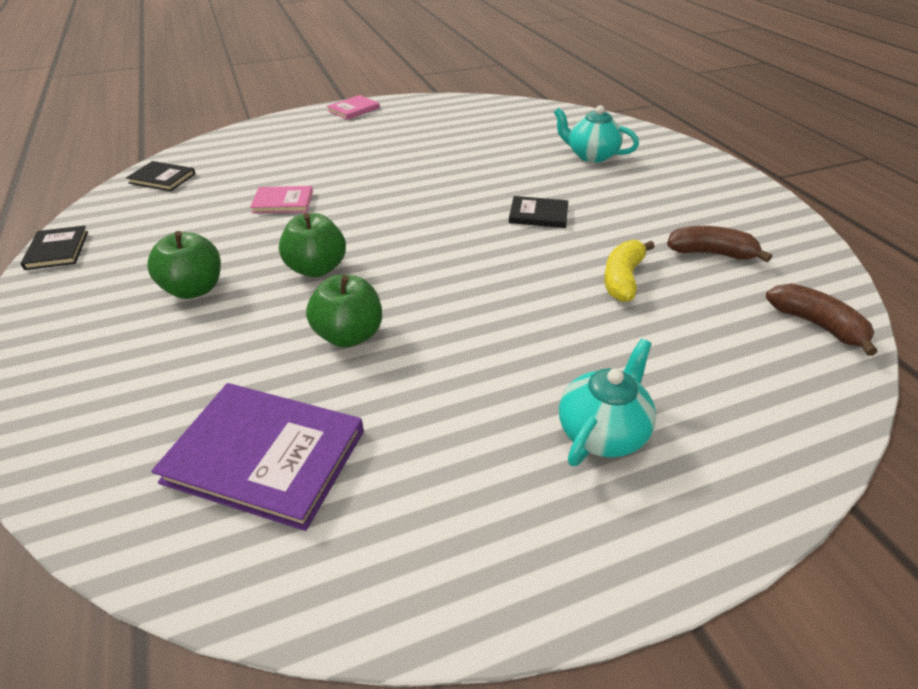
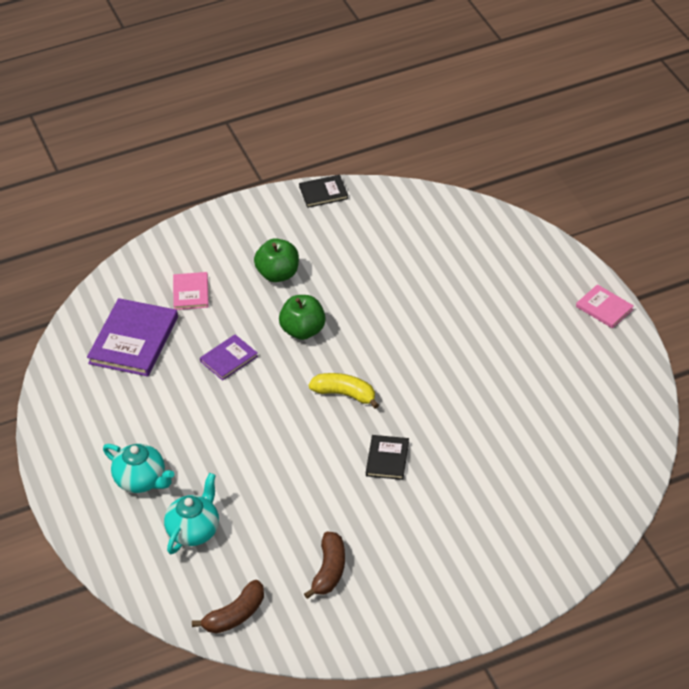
camera: 90 degrees right, 5 degrees up
black book [126,161,195,191] -> none
pink book [250,186,313,213] -> pink book moved to [173,272,209,310]
green apple [306,275,382,348] -> purple book [200,335,258,381]
turquoise teapot [554,105,639,163] -> turquoise teapot moved to [164,473,219,554]
yellow banana [604,240,655,302] -> yellow banana moved to [309,373,379,409]

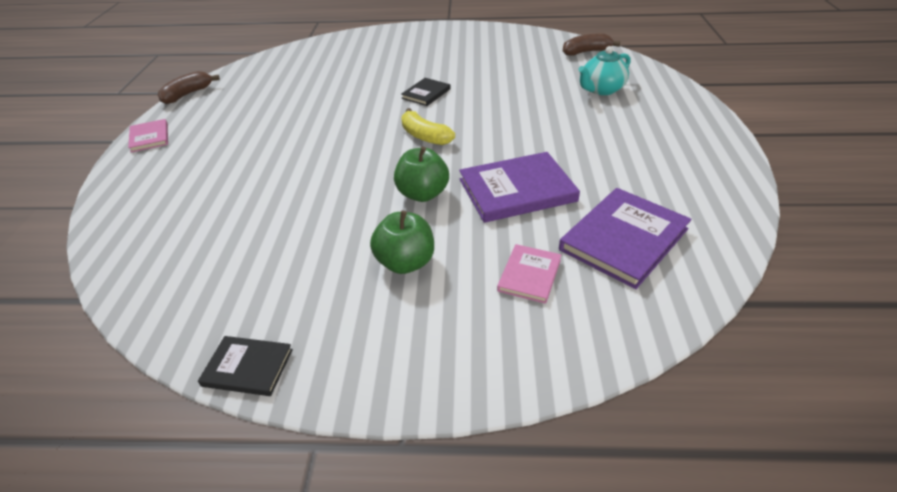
camera: 155 degrees left, 5 degrees down
turquoise teapot [103,444,174,493] -> none
purple book [200,335,258,381] -> purple book [459,152,580,223], size x1.83
brown banana [304,531,345,599] -> brown banana moved to [158,71,220,104]

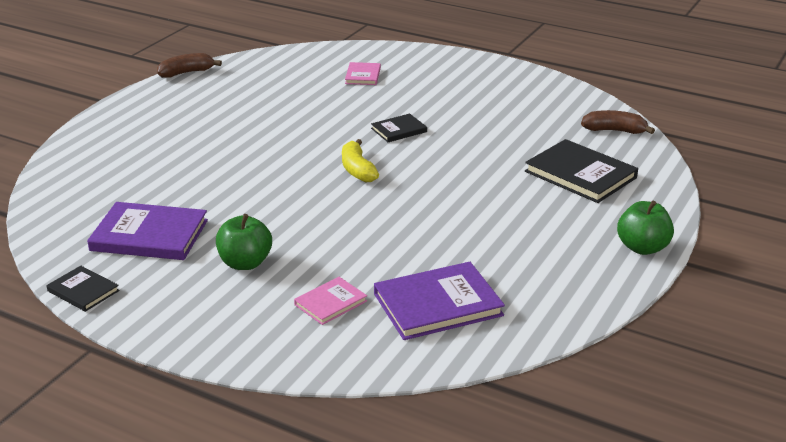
camera: 25 degrees right, 10 degrees down
pink book [128,119,168,153] -> pink book moved to [345,62,381,85]
green apple [394,146,449,202] -> green apple moved to [617,201,674,255]
purple book [459,152,580,223] -> purple book moved to [87,202,208,260]
turquoise teapot [578,46,630,95] -> black book [525,139,638,203]

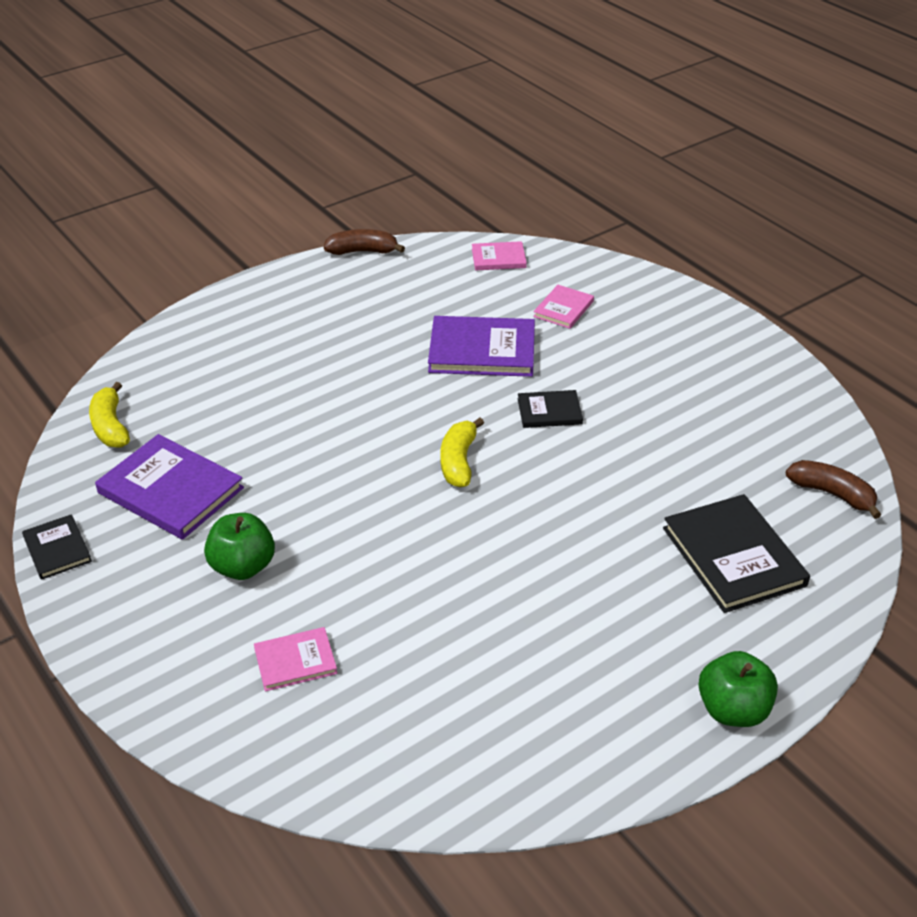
camera: 25 degrees right, 10 degrees up
purple book [374,262,505,340] -> purple book moved to [428,316,535,377]
none -> yellow banana [89,382,130,448]
none -> pink book [472,241,527,270]

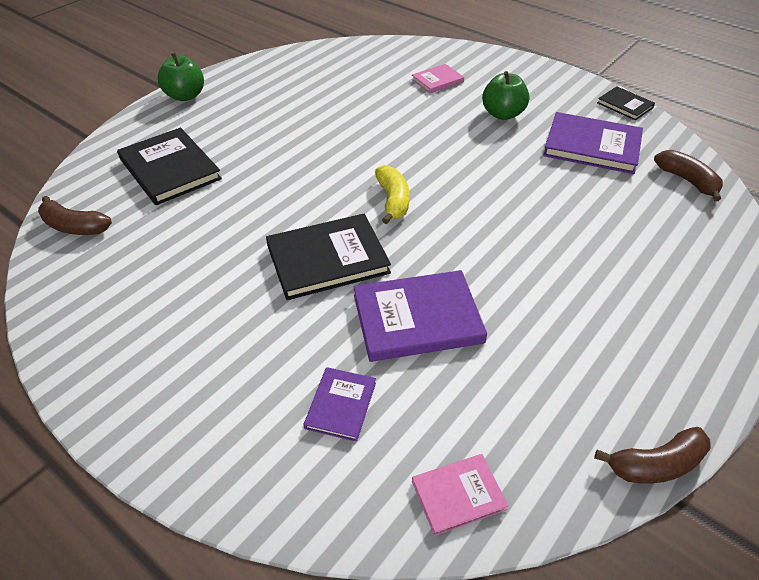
camera: 165 degrees right, 5 degrees up
yellow banana [89,382,130,448] -> brown banana [654,150,723,201]
black book [518,390,583,428] -> black book [266,214,391,300], size x1.83
pink book [533,285,594,329] -> purple book [304,367,376,442]

